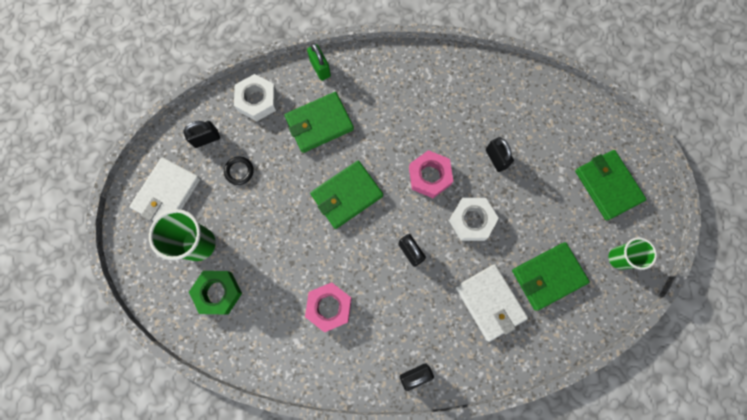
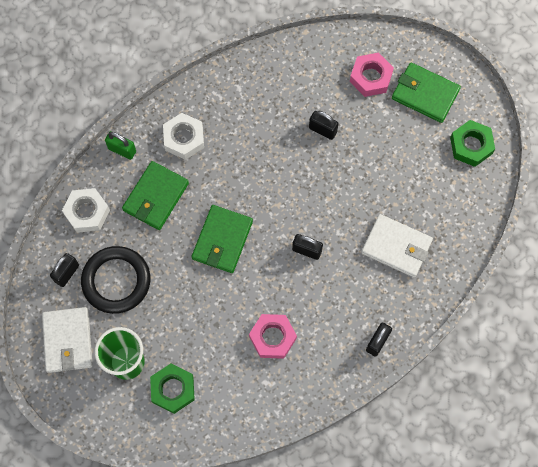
camera: 35 degrees left, 5 degrees down
black ring [224,157,254,185] -> black ring [81,246,150,314], size x2.29
pink nut [409,150,453,198] -> pink nut moved to [350,53,394,97]
white nut [449,198,499,241] -> white nut moved to [163,113,204,160]
green wallet [512,242,590,311] -> none
green cup [608,237,657,270] -> green nut [450,120,495,167]

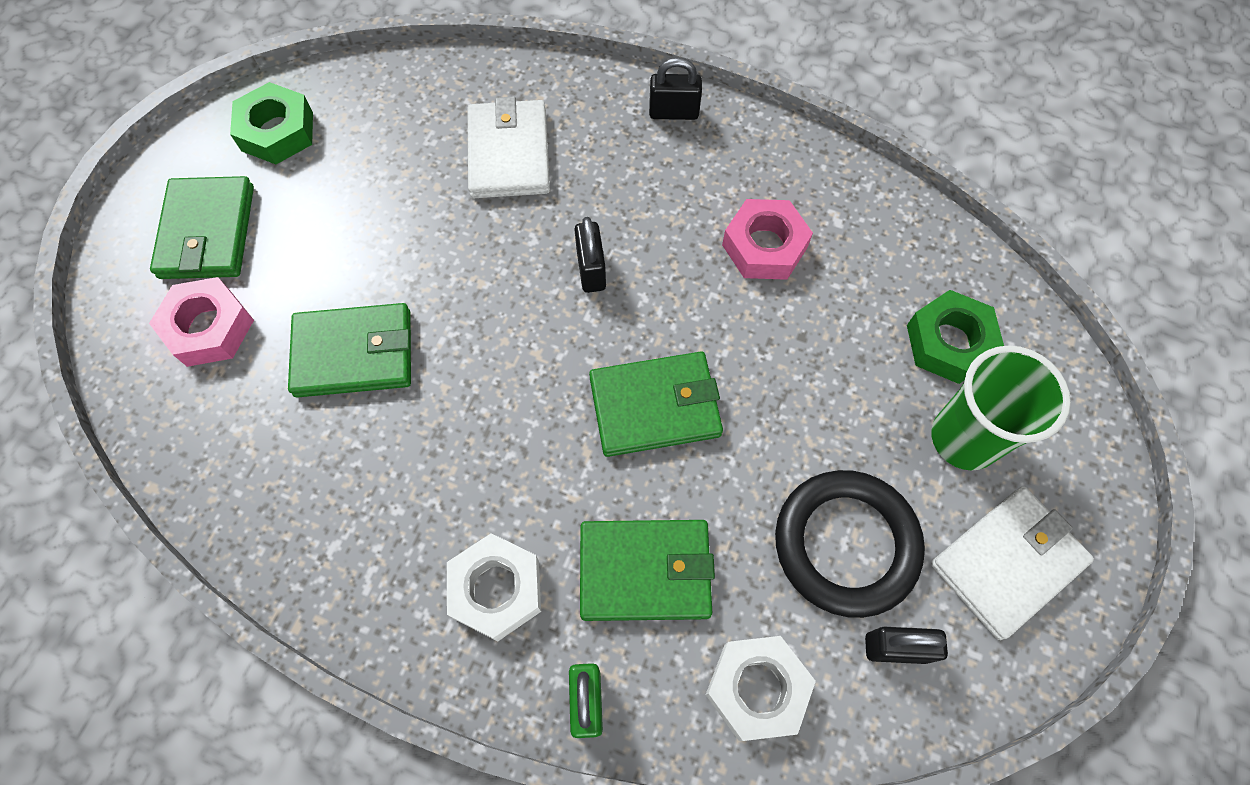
camera: 120 degrees left, 5 degrees down
black padlock [309,111,339,140] -> green wallet [288,303,411,398]

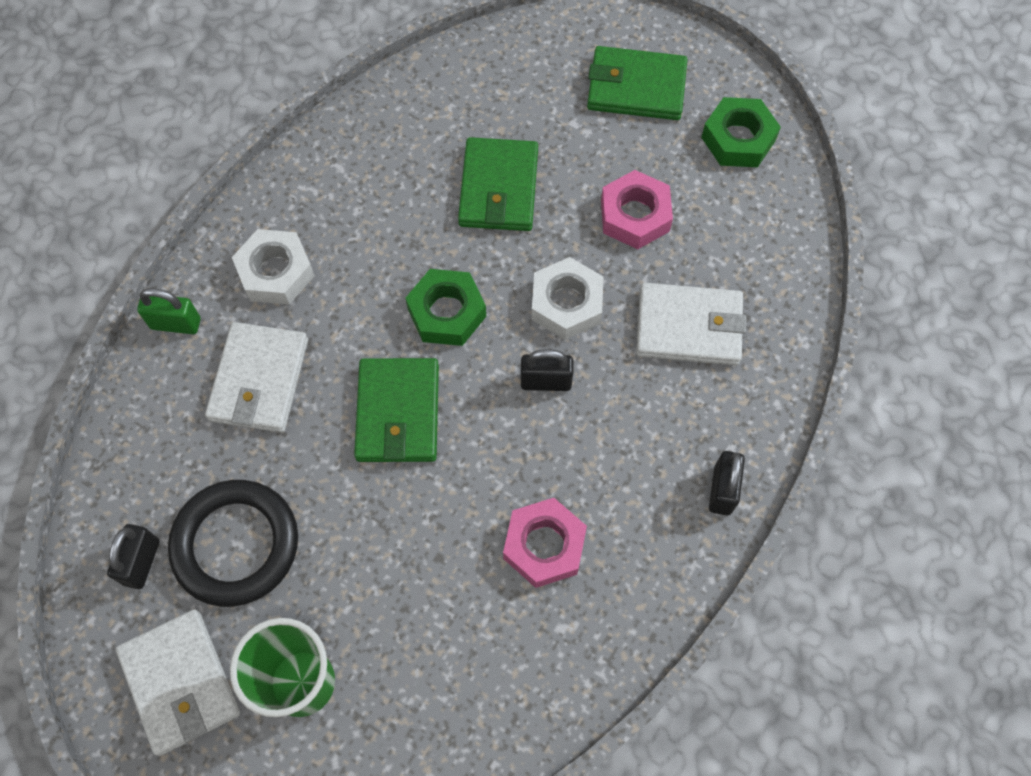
camera: 100 degrees right, 0 degrees up
pink nut [149,277,254,367] -> pink nut moved to [601,170,673,249]
green wallet [580,520,715,621] -> white wallet [205,322,308,433]
white nut [706,636,816,741] -> white nut moved to [531,257,604,340]
green nut [907,290,1004,384] -> green nut moved to [406,269,486,346]

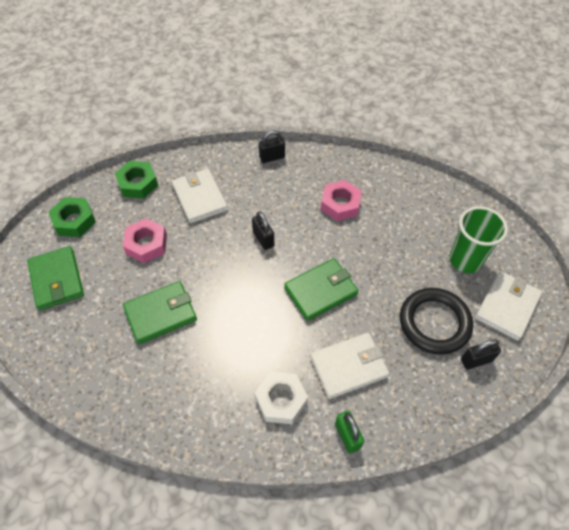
camera: 120 degrees left, 10 degrees down
green nut [406,269,486,346] -> green nut moved to [115,161,158,199]
white nut [531,257,604,340] -> none

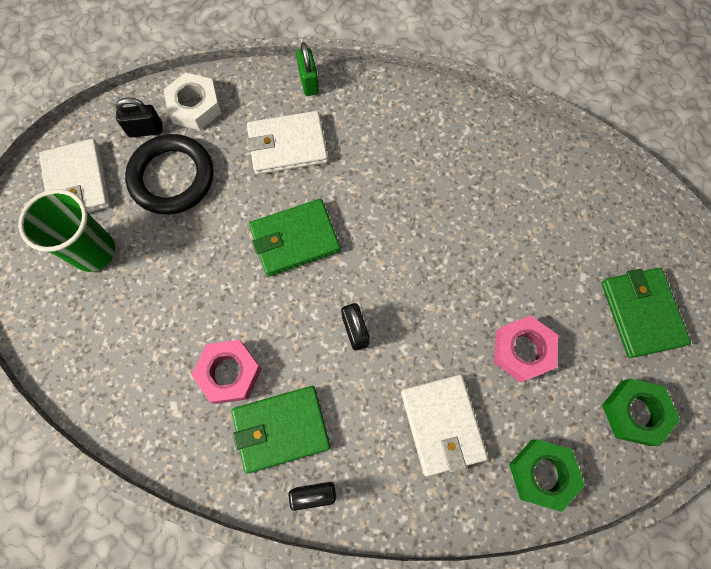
camera: 170 degrees left, 15 degrees up
green wallet [123,281,197,344] -> green wallet moved to [232,386,331,473]
white nut [255,372,308,424] -> white nut moved to [163,72,221,130]
white wallet [475,271,542,341] -> white wallet turned 60 degrees counterclockwise [39,139,110,213]

